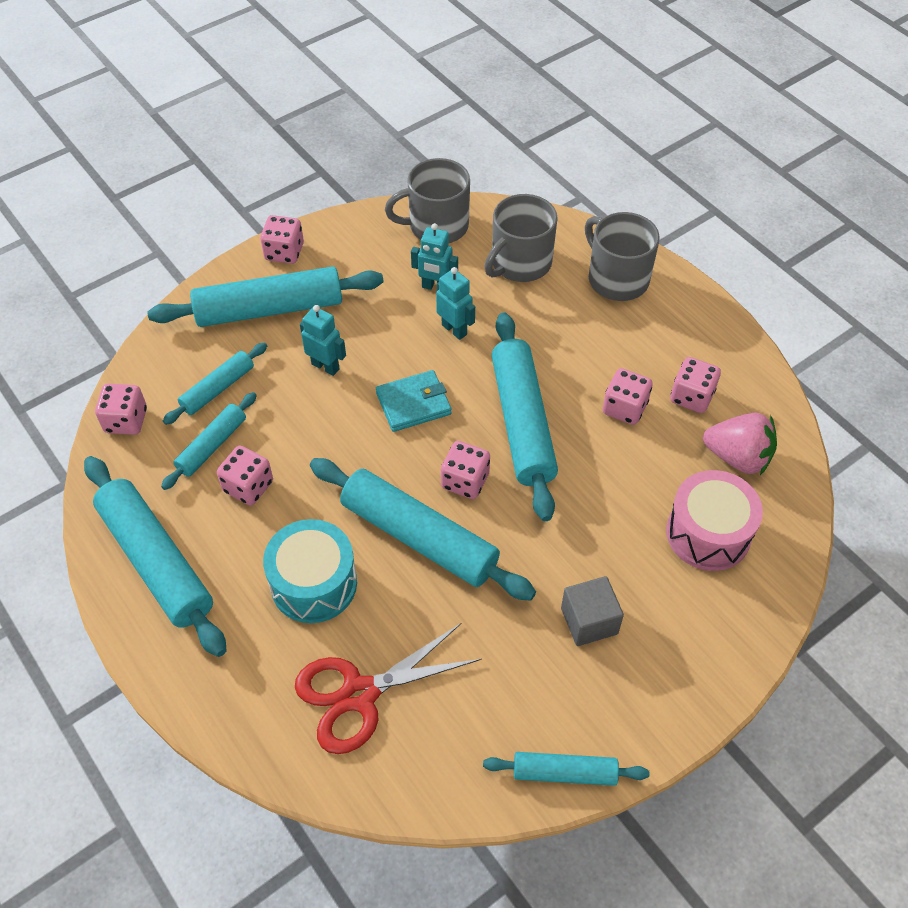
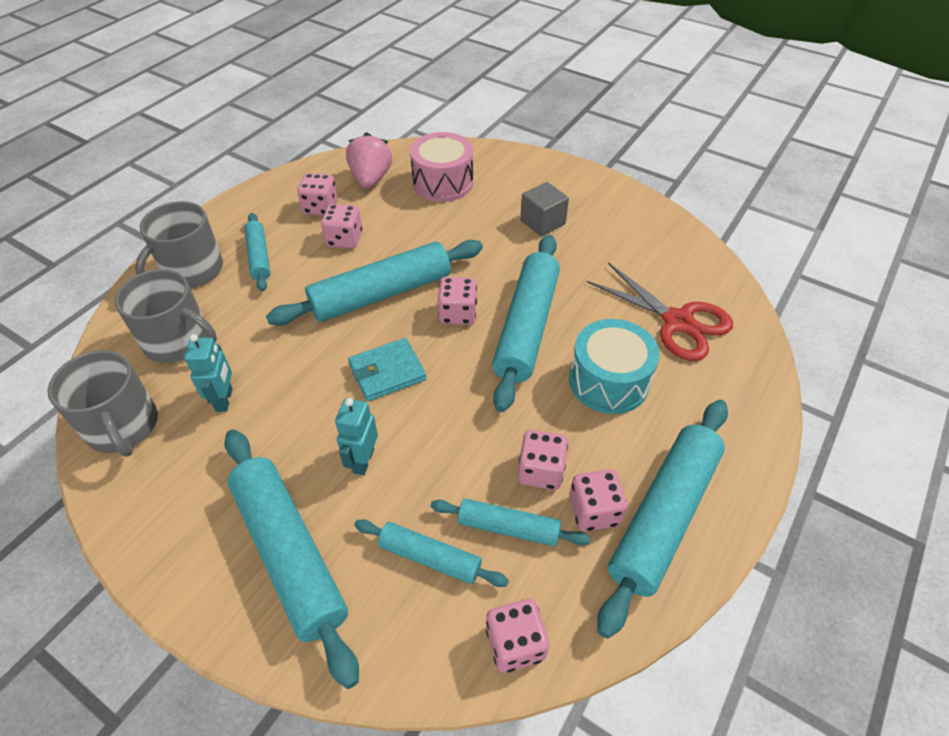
camera: 110 degrees left, 5 degrees down
pink dice [260,215,304,264] -> pink dice moved to [569,469,627,532]
turquoise wallet [376,370,452,432] -> turquoise wallet turned 75 degrees counterclockwise [348,338,426,401]
turquoise robot [436,267,475,340] -> none
turquoise rolling pin [483,752,649,786] -> turquoise rolling pin moved to [244,213,270,291]

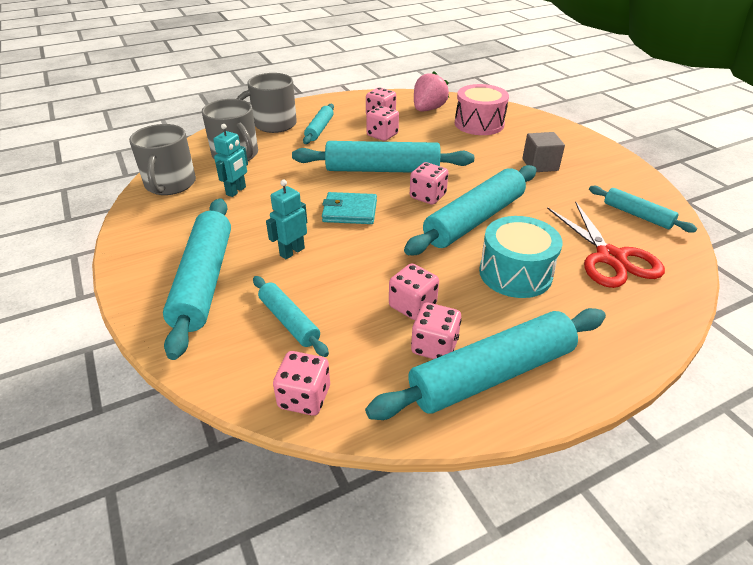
camera: 30 degrees right, 10 degrees down
turquoise rolling pin [430,498,590,546] -> turquoise rolling pin moved to [589,186,697,233]

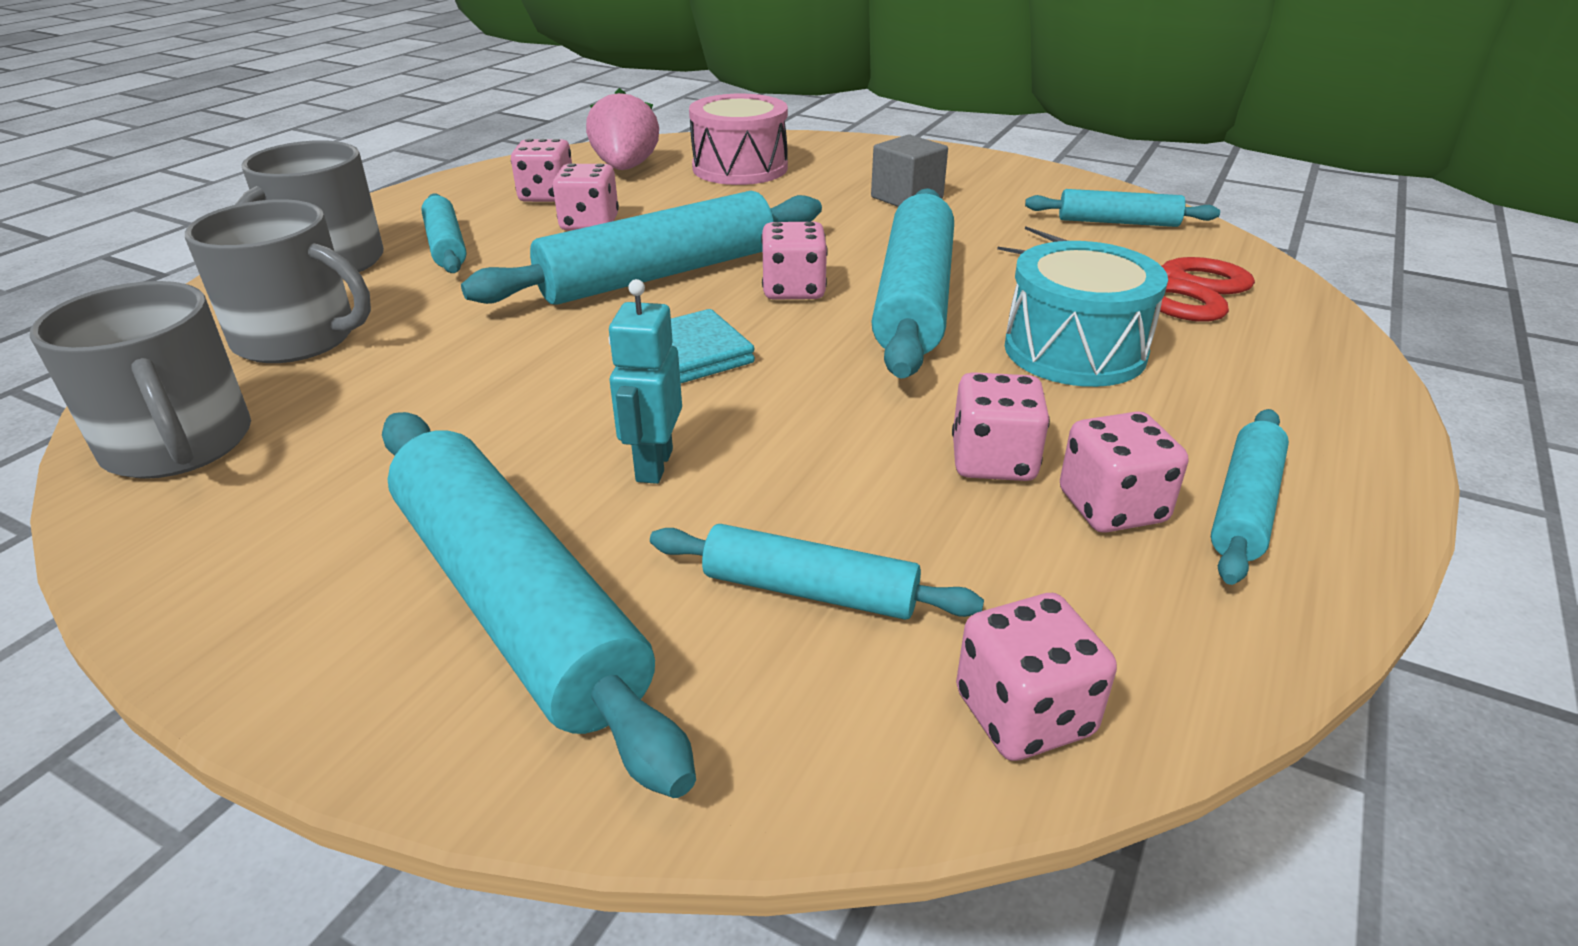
camera: 35 degrees left, 5 degrees down
turquoise robot [213,124,248,197] -> none
turquoise rolling pin [365,308,606,420] -> turquoise rolling pin [1211,409,1289,585], size x0.54

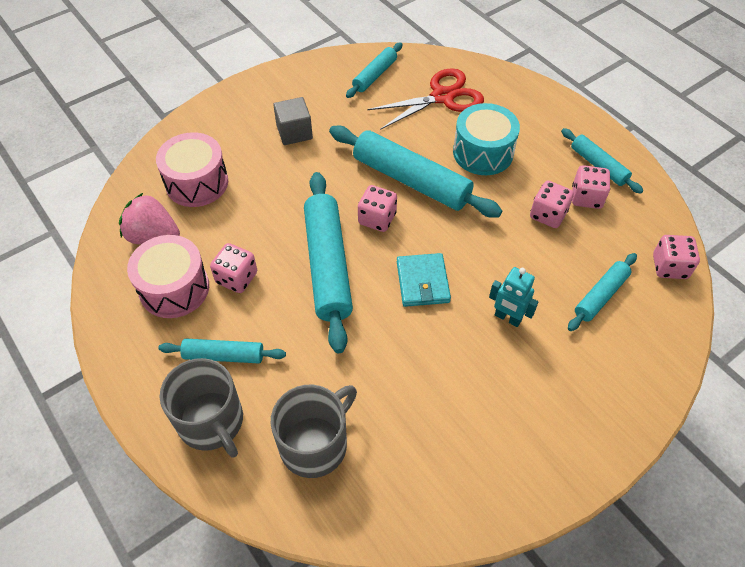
camera: 65 degrees left, 20 degrees up
grey mug [30,281,251,479] -> none
turquoise rolling pin [382,412,696,798] -> none
pink dice [511,139,572,202] -> pink drum [127,235,209,318]

